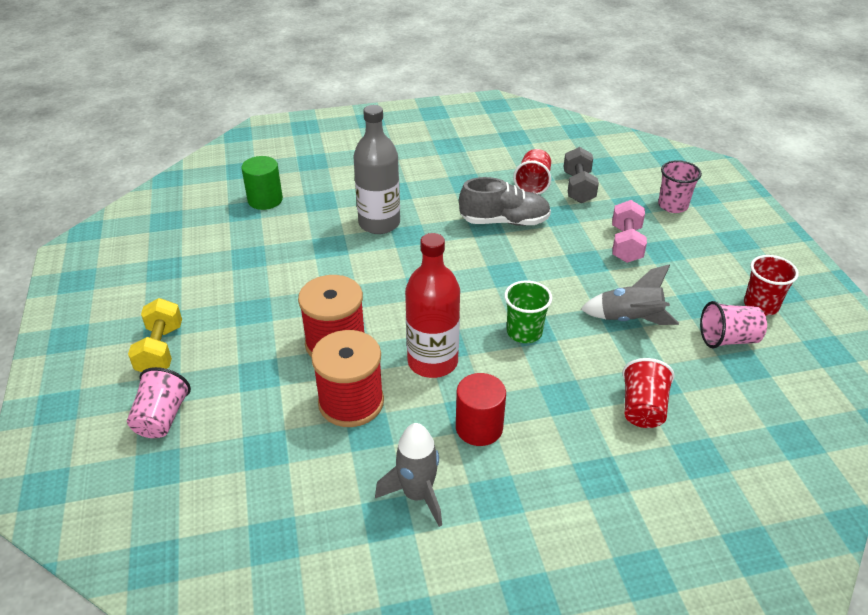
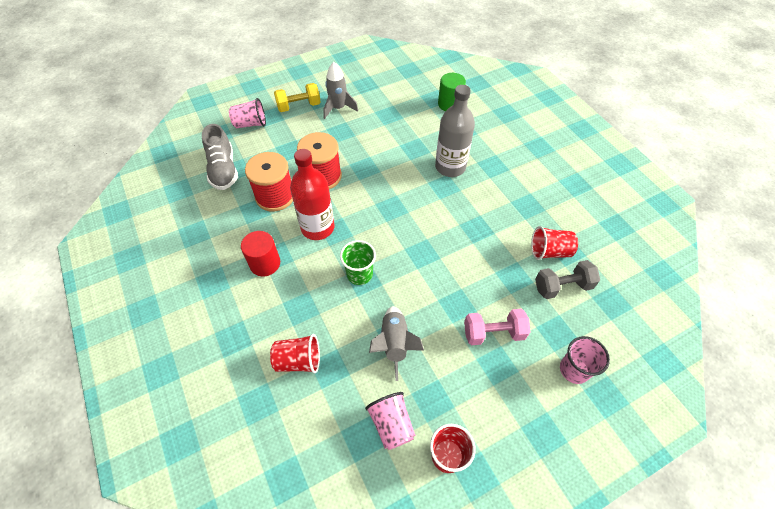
camera: 75 degrees right, 15 degrees up
grey rocket [375,423,442,527] -> grey rocket moved to [323,62,358,119]
grey shoe [459,177,551,226] -> grey shoe moved to [202,124,238,190]

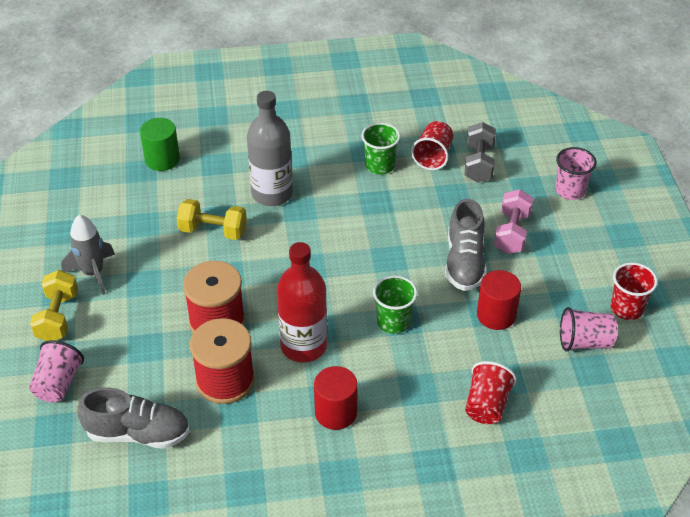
camera: 70 degrees left, 10 degrees down
grey rocket [369,306,424,381] -> red cylinder [477,270,521,330]
none -> yellow dumbbell [177,199,247,240]
none -> green cup [361,123,400,175]
none -> grey shoe [445,199,487,291]

